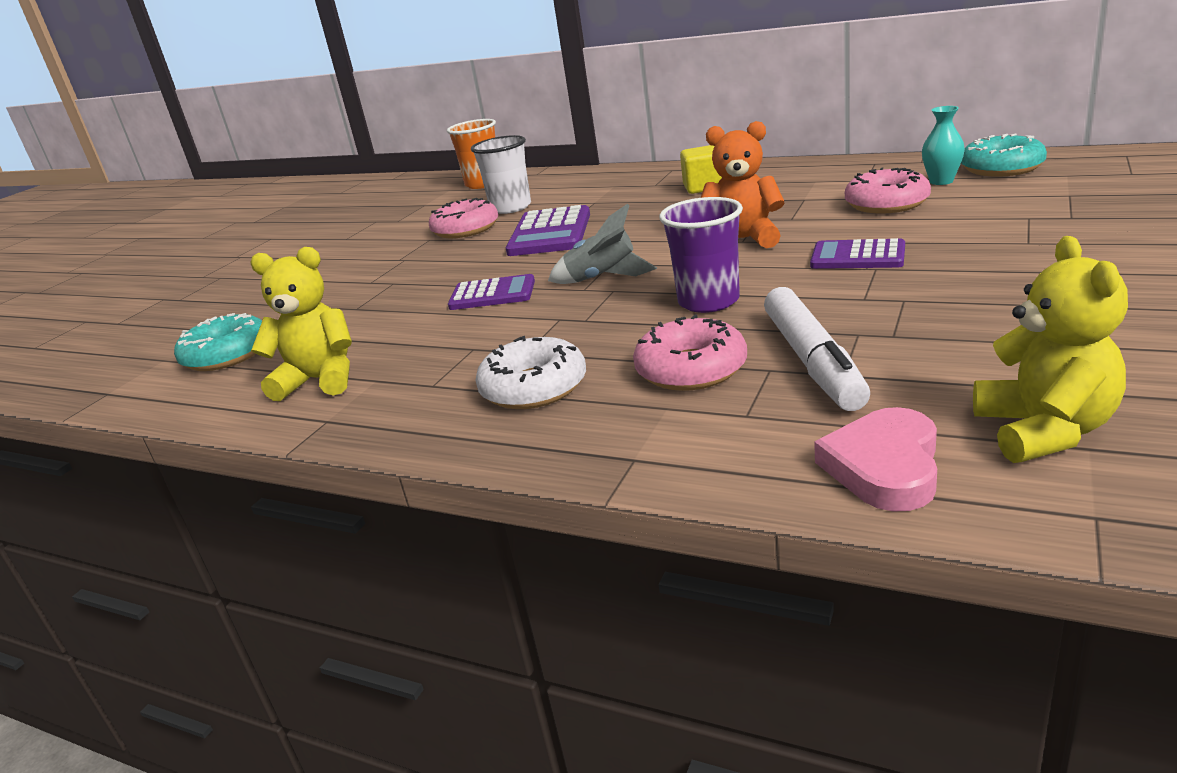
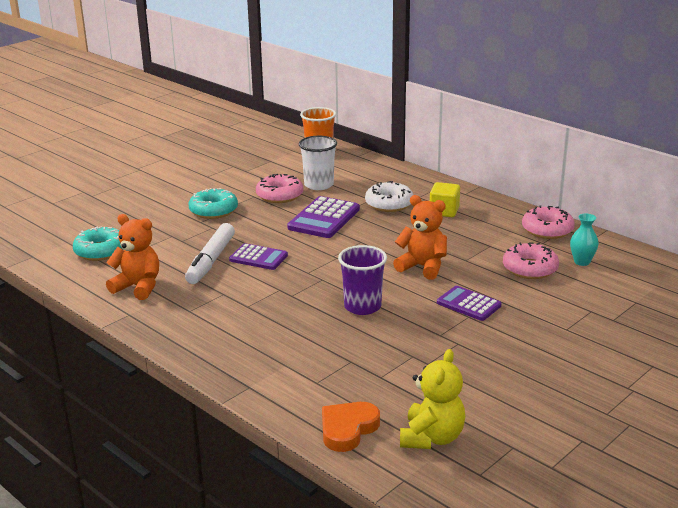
camera: 15 degrees right, 0 degrees up
yellow teddy bear [250,247,352,401] -> orange teddy bear [106,214,159,300]
white donut [475,336,586,409] -> white donut moved to [365,181,413,212]
grey rocket [548,204,657,284] -> none
pink donut [633,314,747,391] -> pink donut moved to [522,205,575,239]
white marker [764,287,870,411] -> white marker moved to [185,223,235,284]
pink heart [814,407,937,512] -> orange heart [322,402,380,452]
turquoise donut [961,134,1047,177] -> turquoise donut moved to [189,188,238,219]

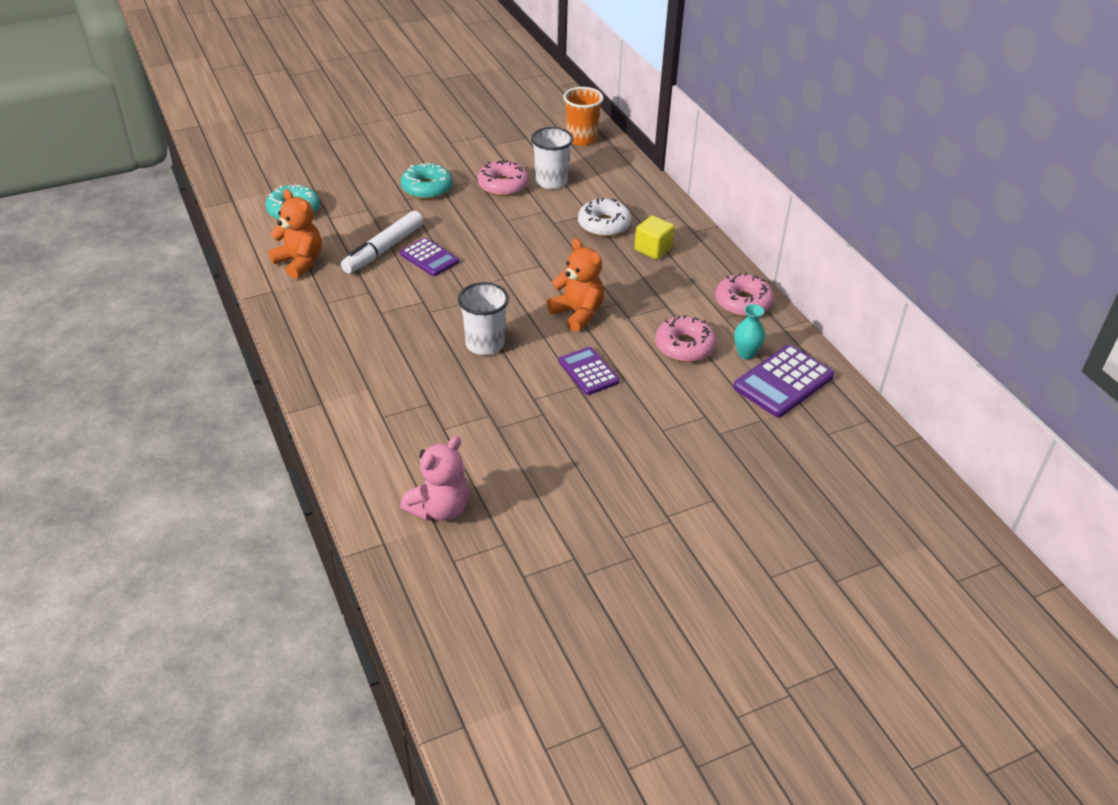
camera: 20 degrees right, 15 degrees up
purple calculator [287,196,360,238] -> purple calculator moved to [733,345,834,417]
orange heart [322,402,380,452] -> none
purple cup [338,245,387,315] -> white cup [458,282,509,355]
yellow teddy bear [400,349,465,449] -> pink teddy bear [400,436,469,521]

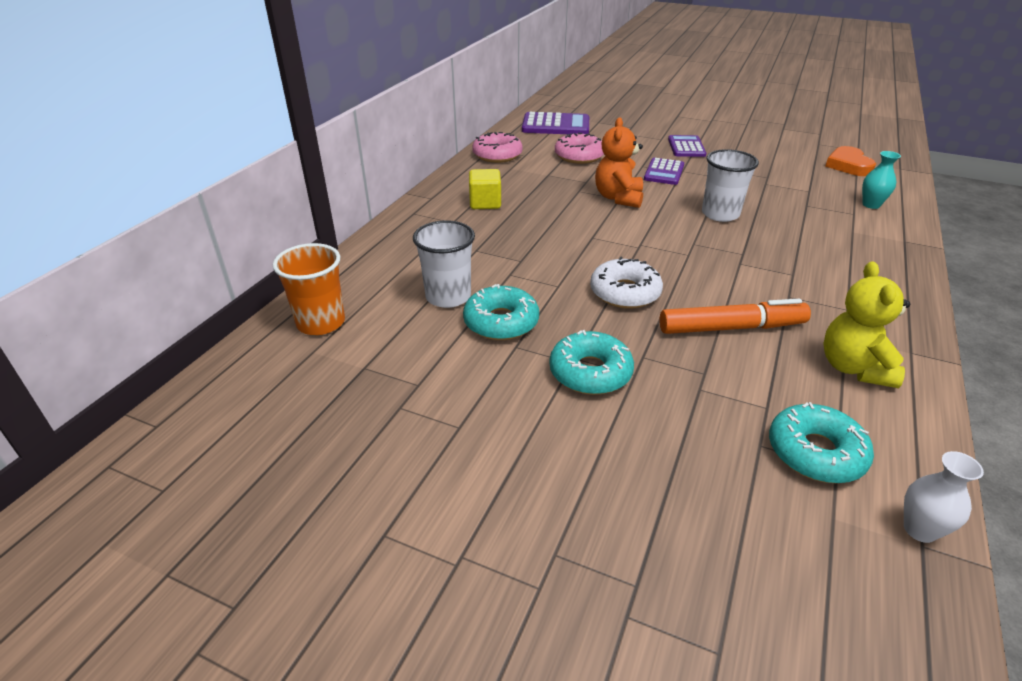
camera: 130 degrees left, 5 degrees down
orange teddy bear [268,189,322,279] -> yellow teddy bear [823,261,910,388]
white marker [341,211,423,274] -> orange marker [659,299,811,334]
purple calculator [400,238,459,276] -> purple calculator moved to [668,135,706,157]
pink teddy bear [400,436,469,521] -> orange heart [825,146,876,176]
pink donut [477,160,529,196] -> turquoise donut [463,284,539,340]
white donut [578,198,631,237] -> white donut moved to [590,257,663,309]
turquoise vase [734,304,765,359] -> turquoise vase moved to [862,151,901,209]
none -> white vase [904,451,984,543]

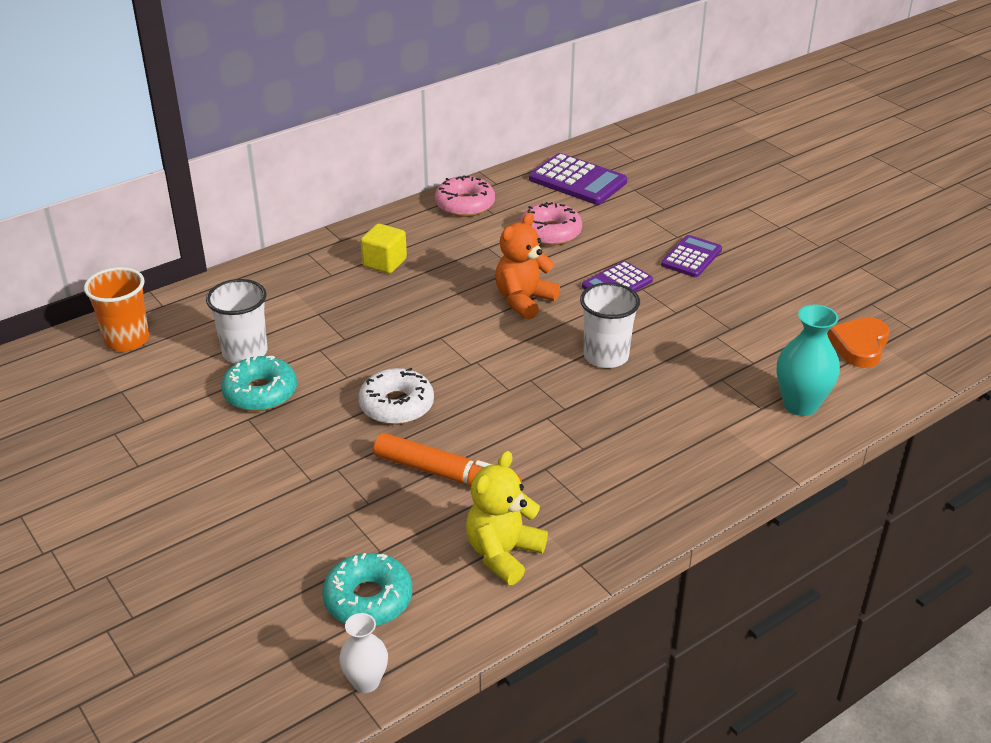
camera: 30 degrees right, 0 degrees up
turquoise donut [549,330,634,395] -> none
turquoise vase [862,151,901,209] -> turquoise vase [777,305,840,416], size x1.60

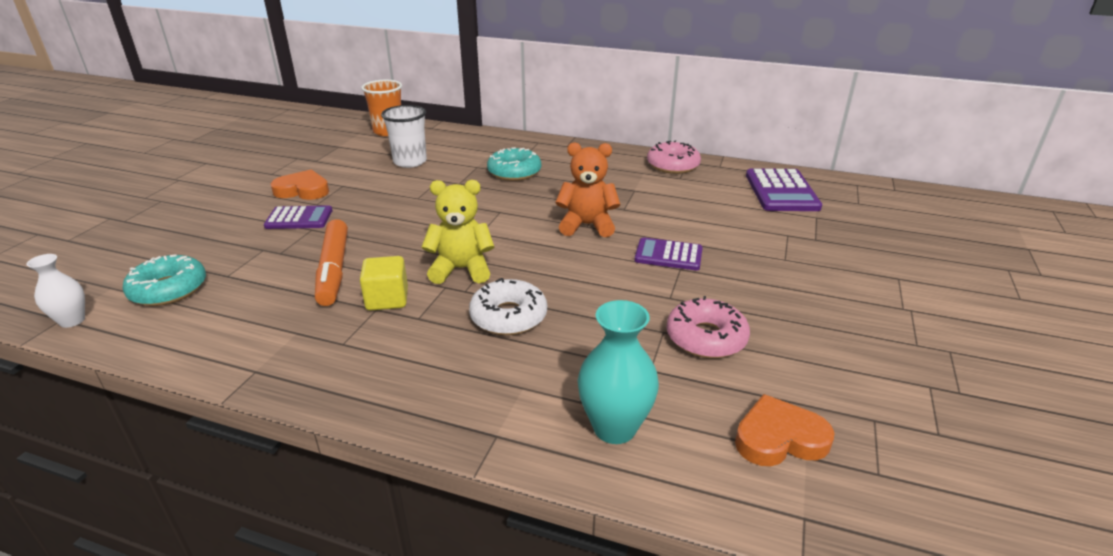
camera: 55 degrees right, 5 degrees down
turquoise donut [221,356,297,411] -> turquoise donut moved to [487,147,541,181]
white donut [358,368,434,425] -> white donut moved to [469,278,547,335]
yellow cube [361,224,407,273] -> yellow cube moved to [360,256,408,311]
yellow teddy bear [466,451,548,585] -> yellow teddy bear moved to [422,180,495,284]
pink donut [520,202,582,246] -> pink donut moved to [667,296,750,358]
white cup [580,282,640,368] -> none
purple calculator [661,235,722,277] -> purple calculator moved to [264,205,333,229]
none -> orange heart [271,170,329,200]

